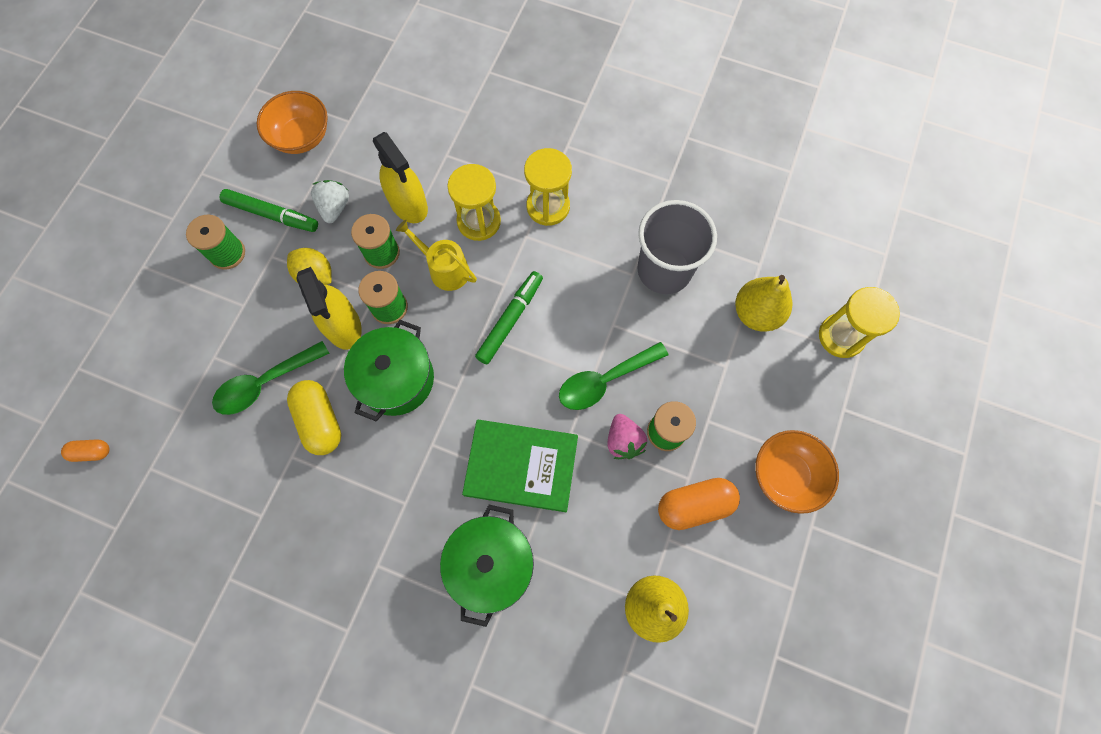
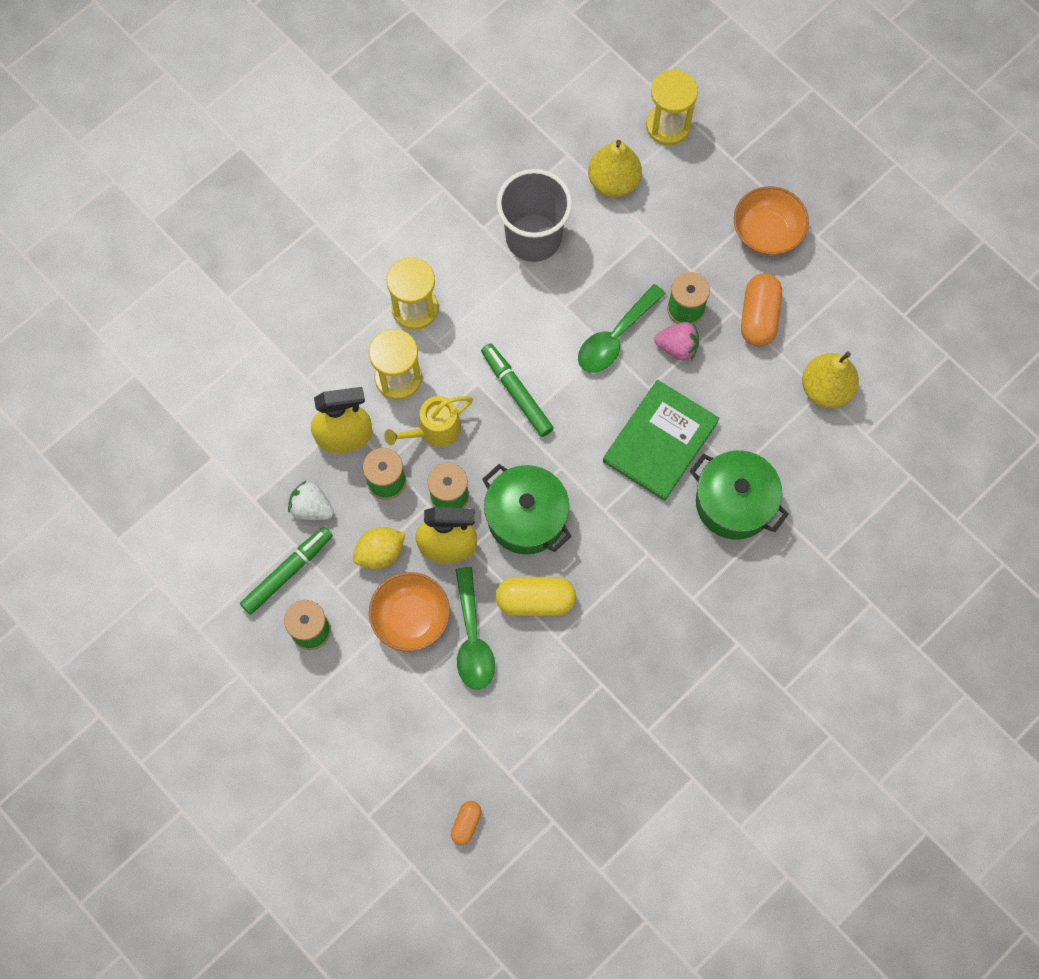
camera: 65 degrees left, 0 degrees up
orange bowl [257,91,328,154] -> orange bowl moved to [369,572,450,652]
green spoon [559,342,668,410] -> green spoon turned 45 degrees clockwise [578,284,666,373]

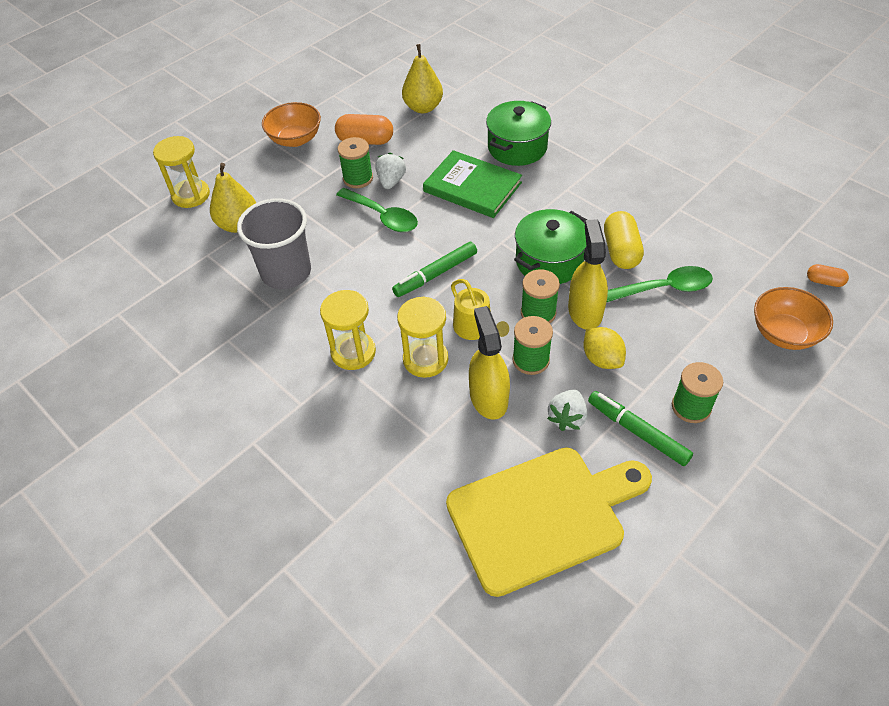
camera: 90 degrees left, 20 degrees down
orange bowl [369,572,450,652] -> orange bowl moved to [754,287,833,350]
pink strawberry [654,322,699,360] -> white strawberry [375,153,406,189]
none -> yellow cutting board [446,448,652,597]

